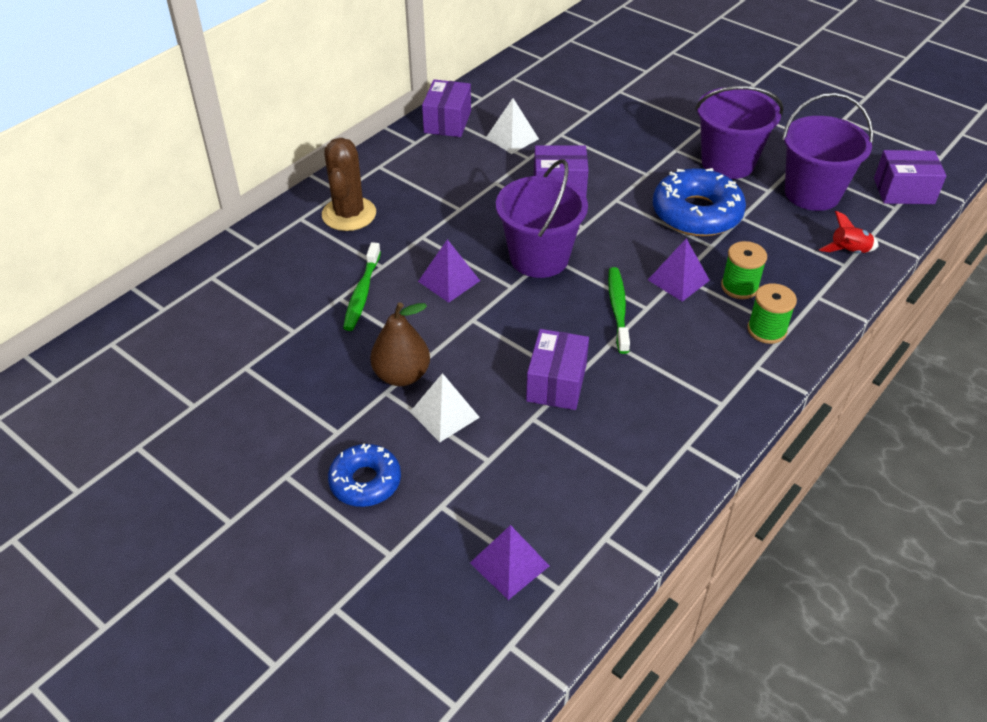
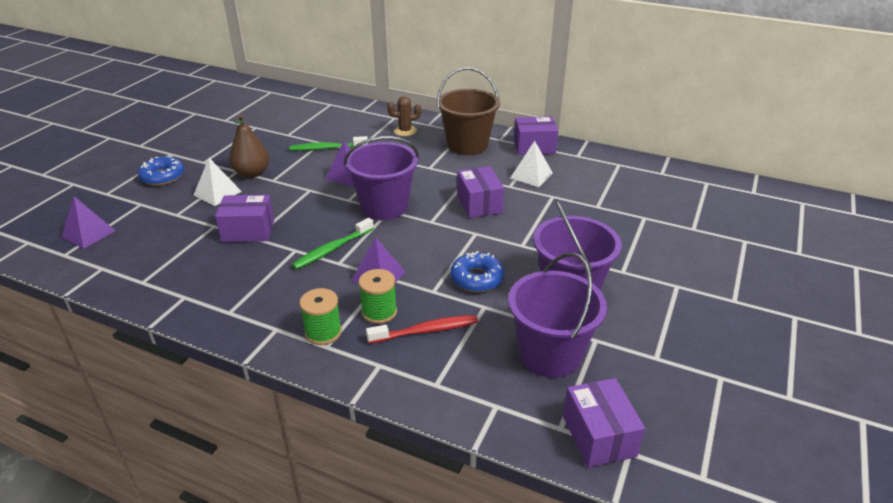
camera: 75 degrees right, 10 degrees down
brown cactus [322,138,376,231] -> brown cactus [387,96,421,136], size x0.61
green toothbrush [608,267,630,354] -> green toothbrush turned 150 degrees clockwise [292,218,374,270]
blue donut [653,168,746,236] -> blue donut [450,251,504,292], size x0.62
red rocket [819,211,878,253] -> none
none -> red toothbrush [366,315,478,344]
none -> brown bucket [437,67,500,155]

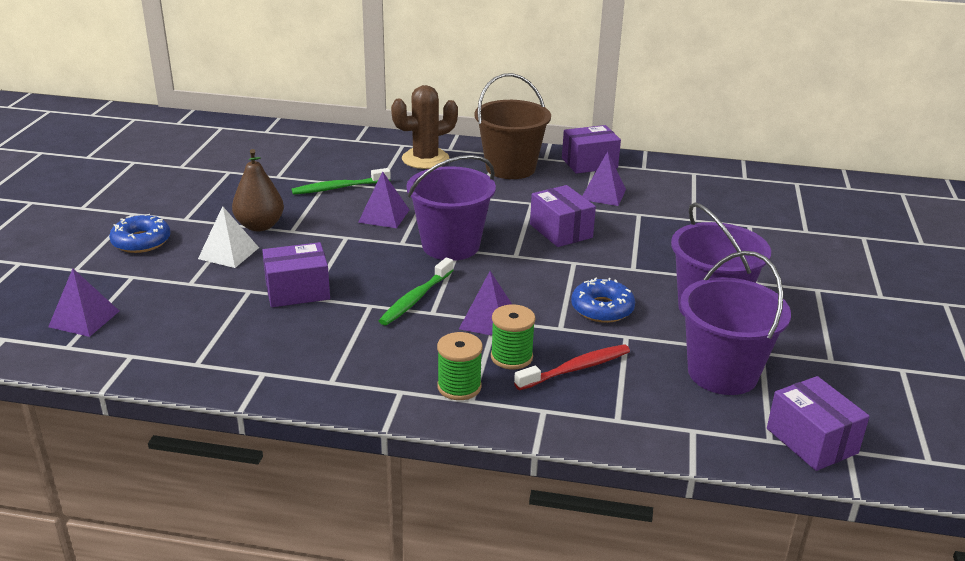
camera: 15 degrees left, 5 degrees down
brown cactus [387,96,421,136] -> brown cactus [391,85,458,169], size x1.64
white pyramid [510,141,553,187] -> purple pyramid [583,151,626,206]

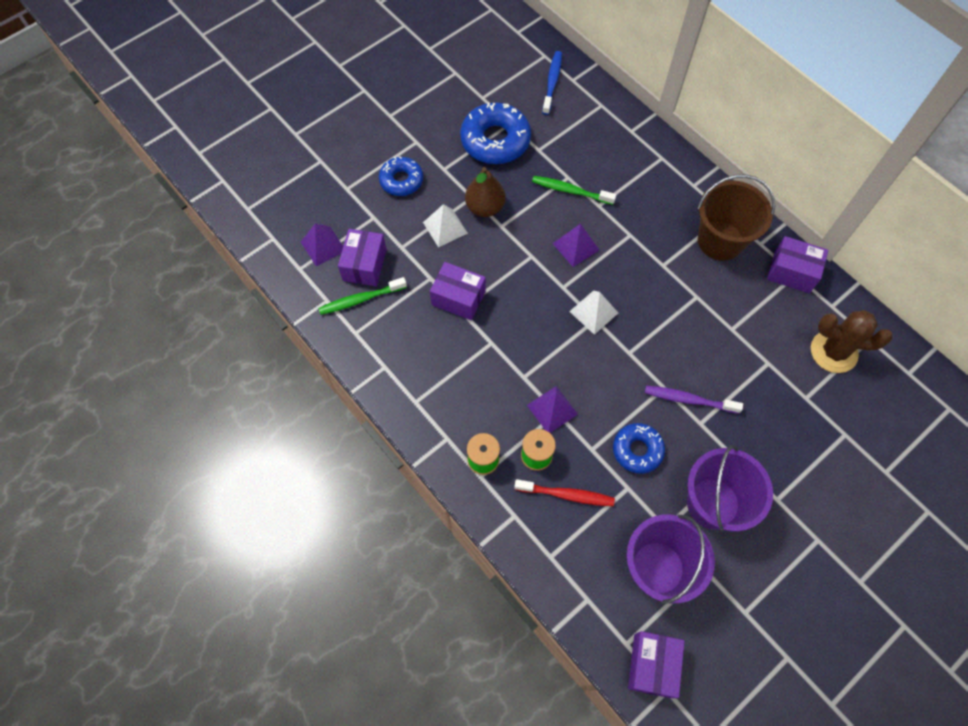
camera: 40 degrees right, 35 degrees up
green toothbrush [379,258,453,325] -> green toothbrush moved to [318,277,407,315]
brown cactus [391,85,458,169] -> brown cactus moved to [811,310,892,373]
purple bucket [407,155,496,261] -> white pyramid [569,290,618,335]
purple box [530,185,596,247] -> purple box moved to [338,229,386,286]
purple pyramid [583,151,626,206] -> none
none -> blue donut [460,103,531,164]
none -> blue toothbrush [542,51,562,115]
none -> purple toothbrush [645,386,743,414]

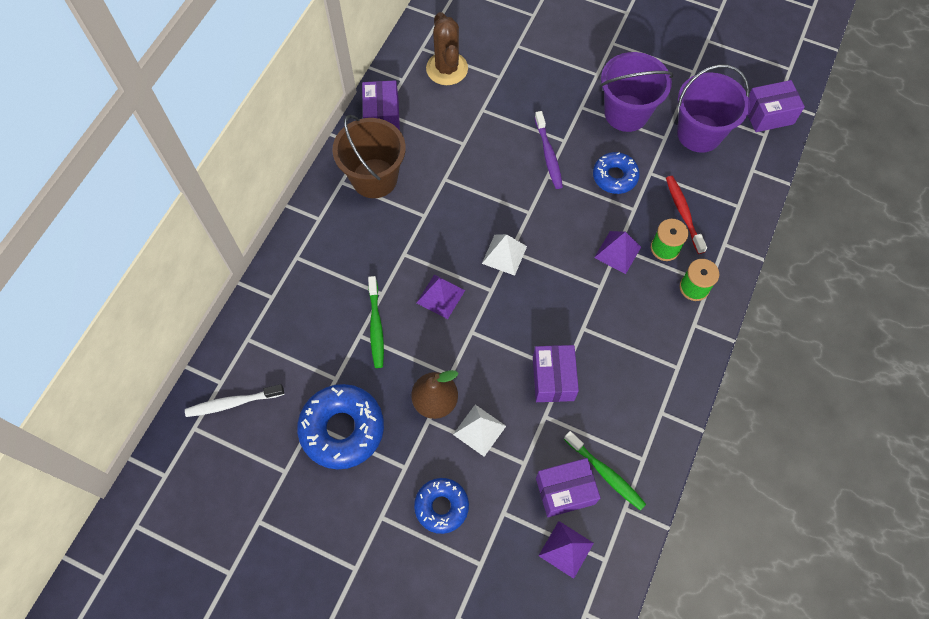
camera: 115 degrees left, 0 degrees up
blue toothbrush [542,51,562,115] -> white toothbrush [185,384,284,417]

